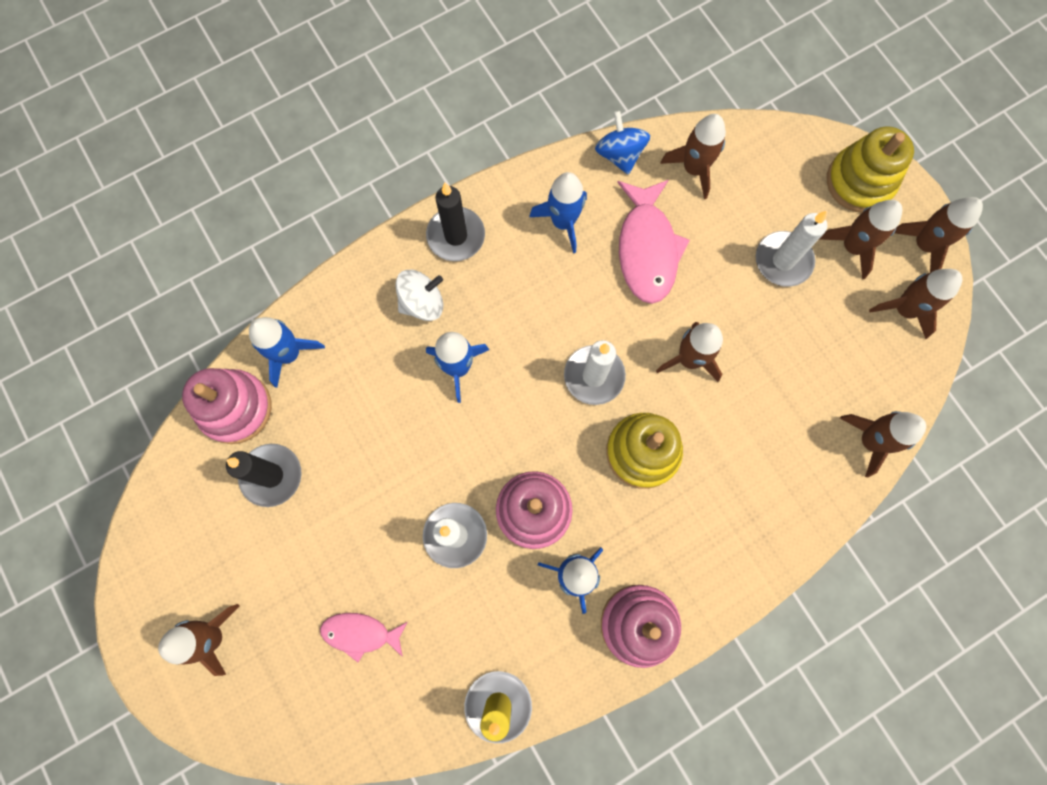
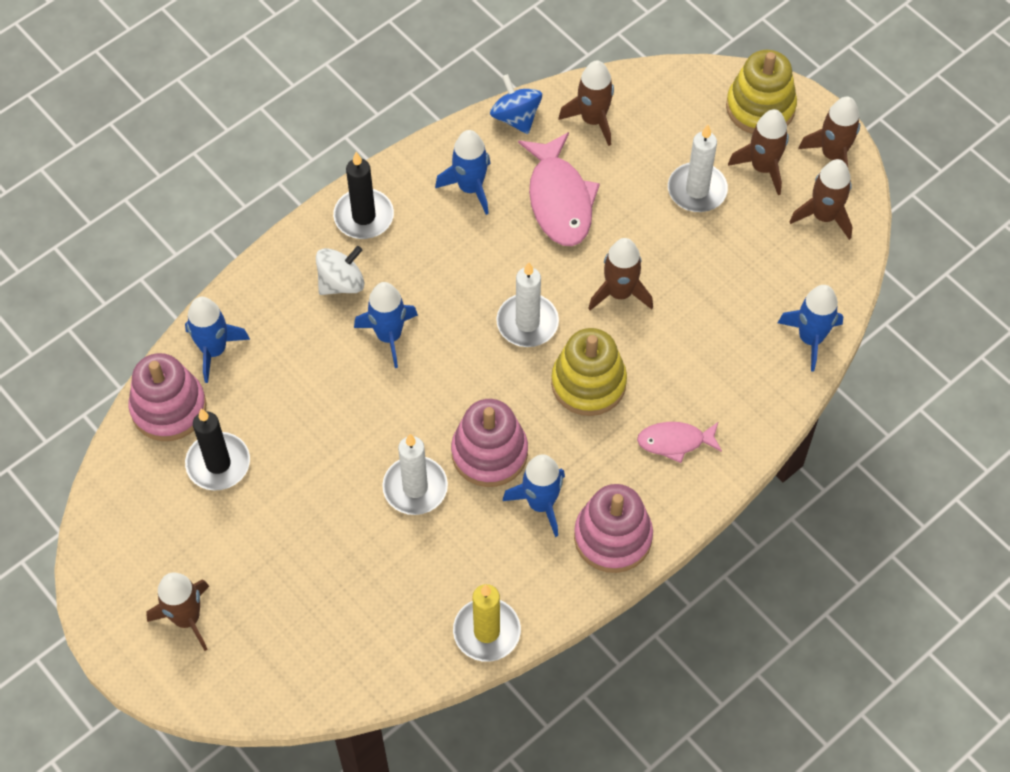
camera: 10 degrees left, 15 degrees down
pink fish [320,613,407,662] -> pink fish moved to [637,422,722,463]
brown rocket [840,411,926,477] -> blue rocket [778,285,843,371]

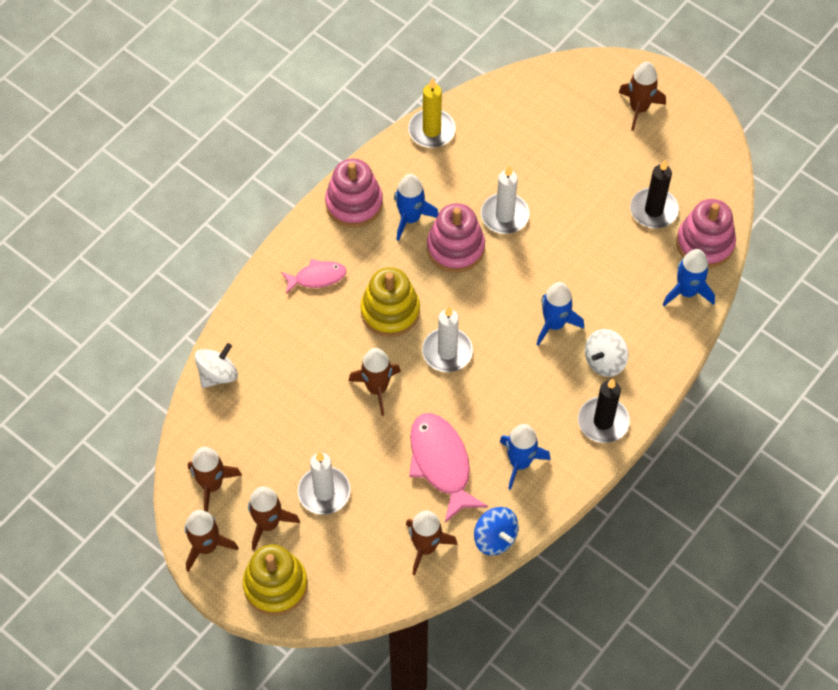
camera: 170 degrees right, 0 degrees up
blue rocket [778,285,843,371] -> white spinning top [195,343,238,388]

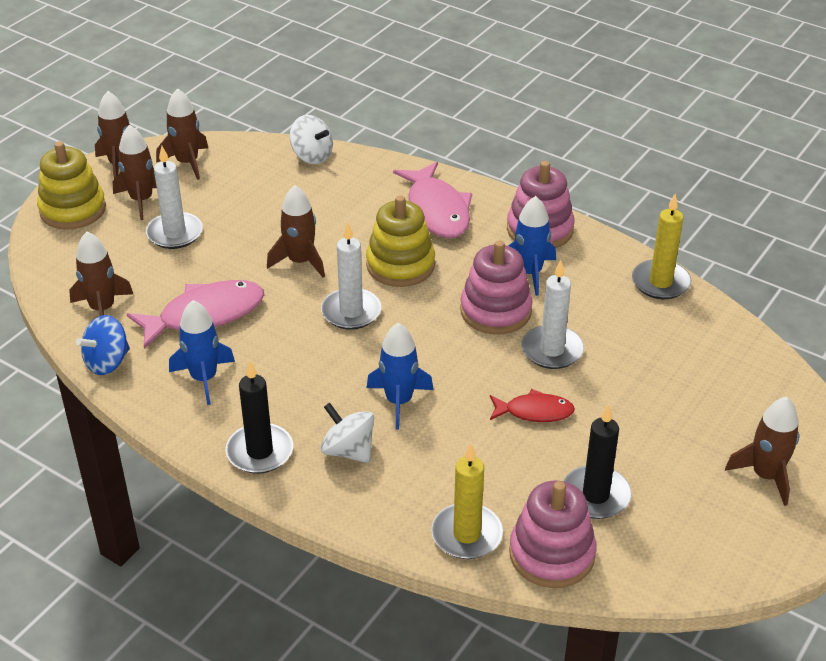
camera: 85 degrees right, 20 degrees down
pink fish [281,259,346,294] -> pink fish [393,162,472,238], size x1.72
blue rocket [663,249,715,306] -> yellow candle [431,443,503,559]
none -> red fish [490,389,575,422]

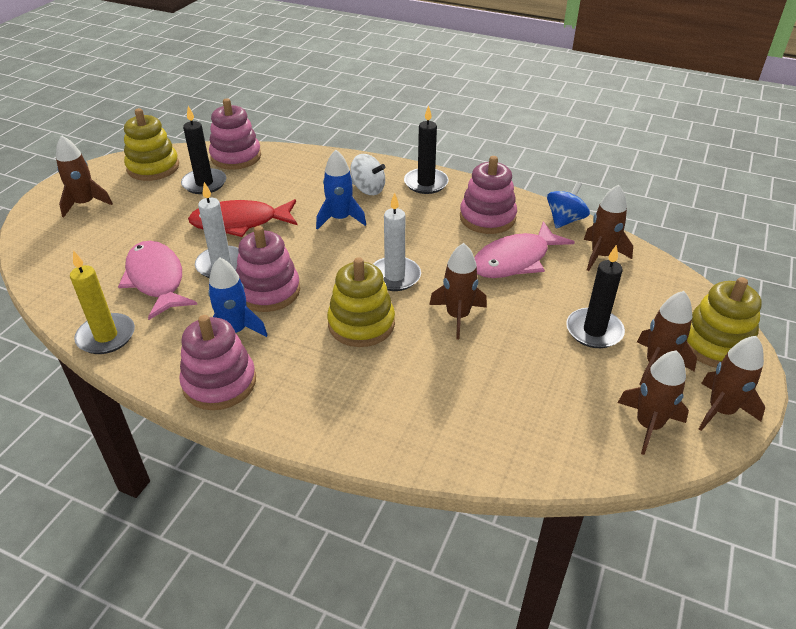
camera: 170 degrees right, 0 degrees up
white candle [146,146,203,249] -> black candle [566,245,625,348]
blue rocket [169,300,235,405] -> pink stacking toy [460,156,517,234]
white spinning top [290,115,333,164] -> none
pink fish [393,162,472,238] -> pink fish moved to [118,241,197,320]
yellow candle [431,443,503,559] -> none
red fish [490,389,575,422] -> red fish [188,199,297,237], size x1.72
none -> yellow stacking toy [124,108,179,181]

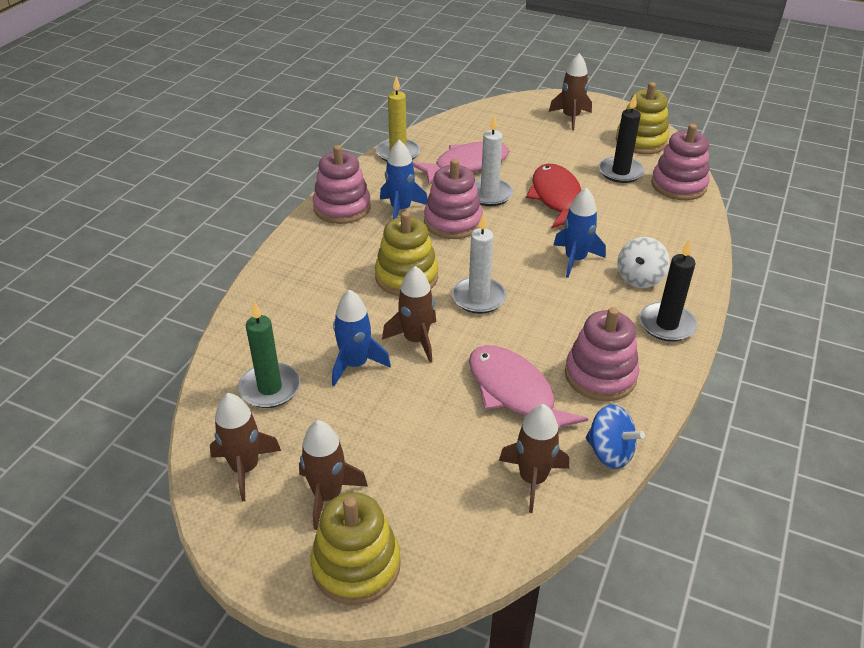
camera: 90 degrees right, 0 degrees up
black candle [566,245,625,348] -> none
brown rocket [699,336,765,431] -> none
none -> green candle [238,301,301,408]
none -> blue rocket [332,290,391,386]

